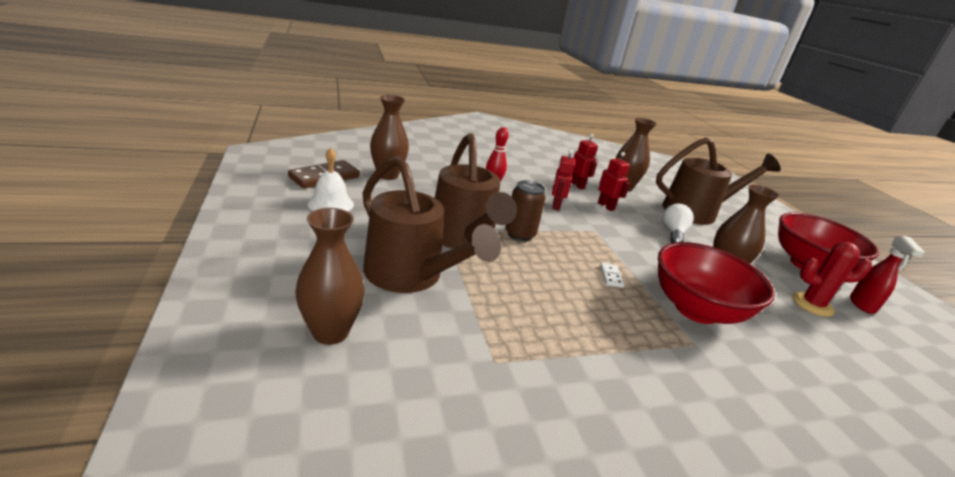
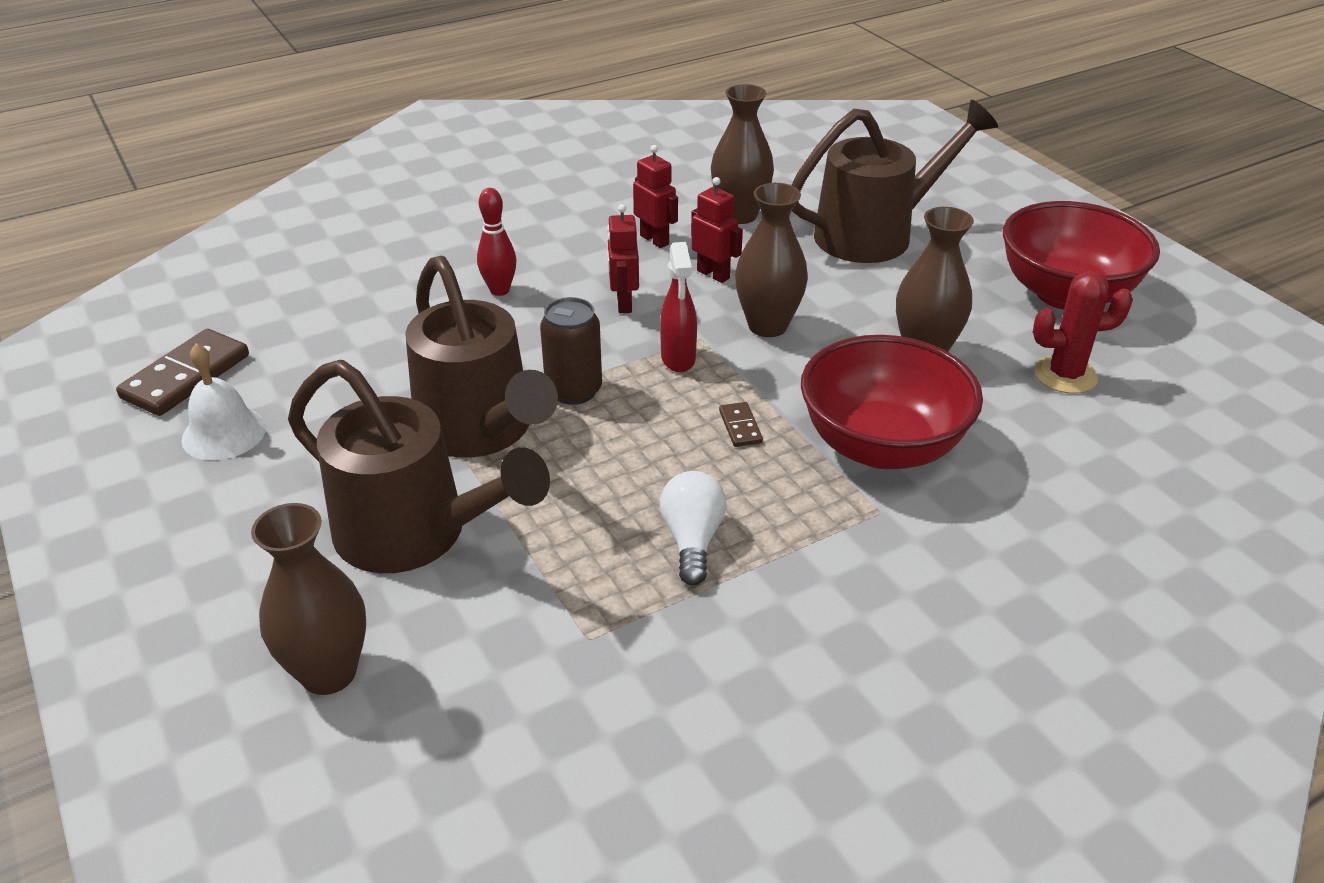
camera: 10 degrees left, 10 degrees up
brown vase [370,95,409,180] -> brown vase moved to [735,183,808,337]
white domino [600,263,624,288] -> brown domino [719,402,763,447]
white light bulb [662,204,694,243] -> white light bulb moved to [660,471,727,585]
red spray bottle [850,236,925,314] -> red spray bottle moved to [660,242,697,372]

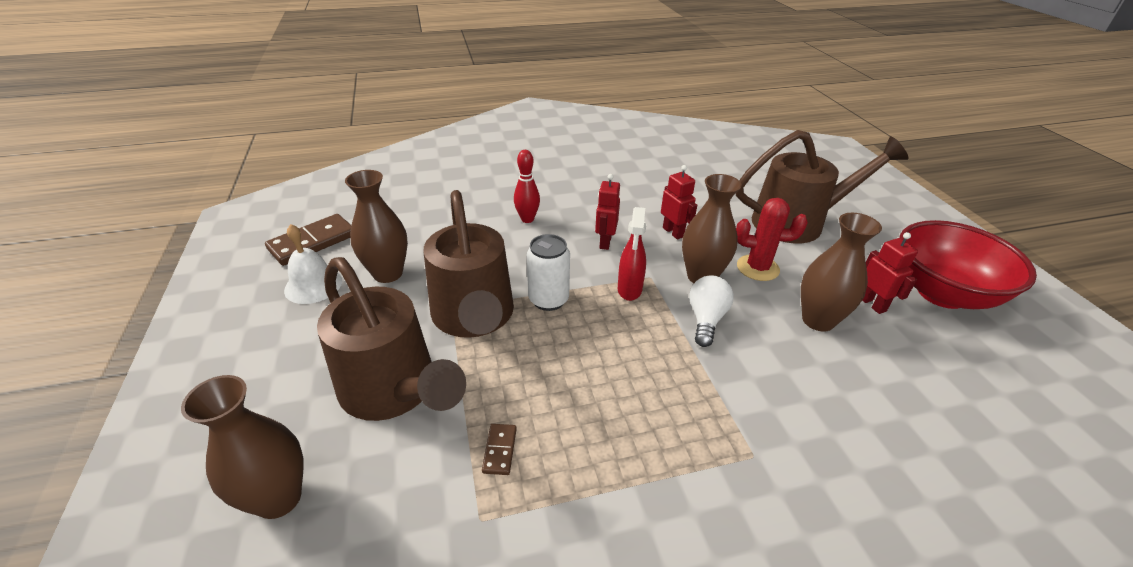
camera: 15 degrees right, 0 degrees up
brown can [540,297,602,405] -> white can [527,234,570,311]
red robot [633,145,678,248] -> red robot moved to [862,232,918,314]
white light bulb [660,471,727,585] -> white light bulb moved to [689,276,734,347]
brown vase [711,84,774,224] -> brown vase moved to [345,170,408,283]
brown domino [719,402,763,447] -> brown domino moved to [482,424,517,475]
red bowl [801,335,983,469] -> none
red cactus [1033,271,1133,394] -> red cactus moved to [736,198,808,281]

